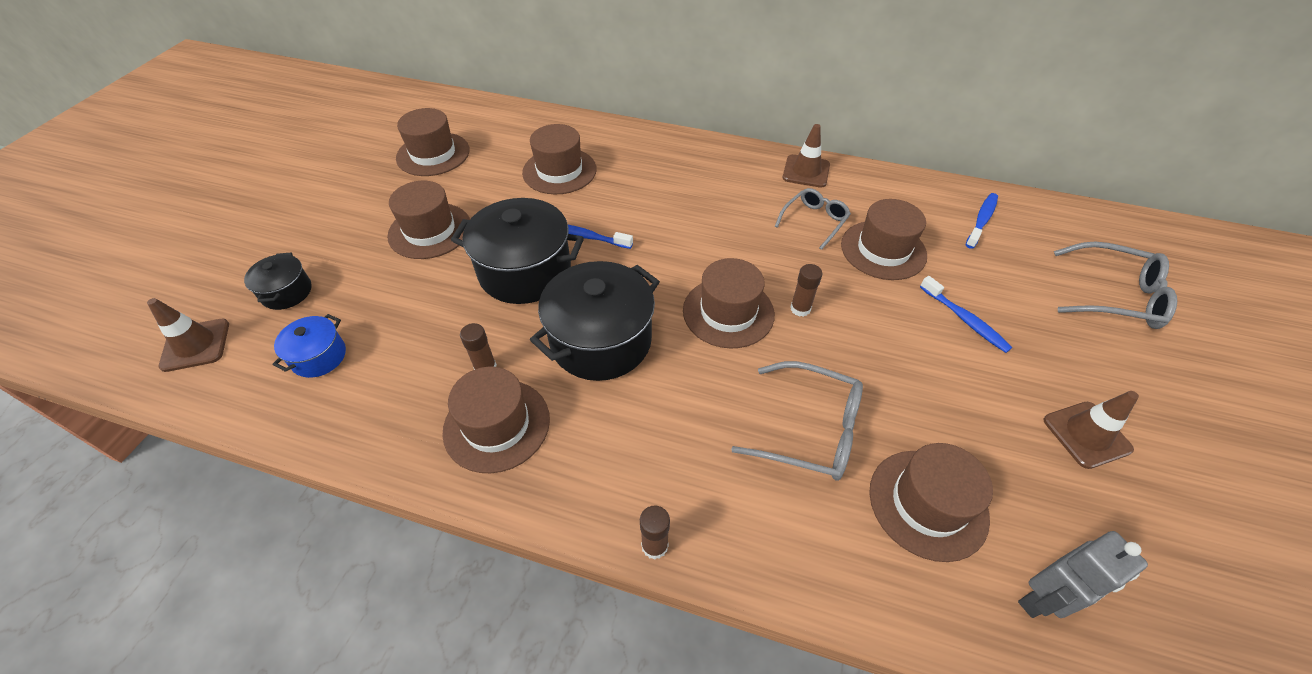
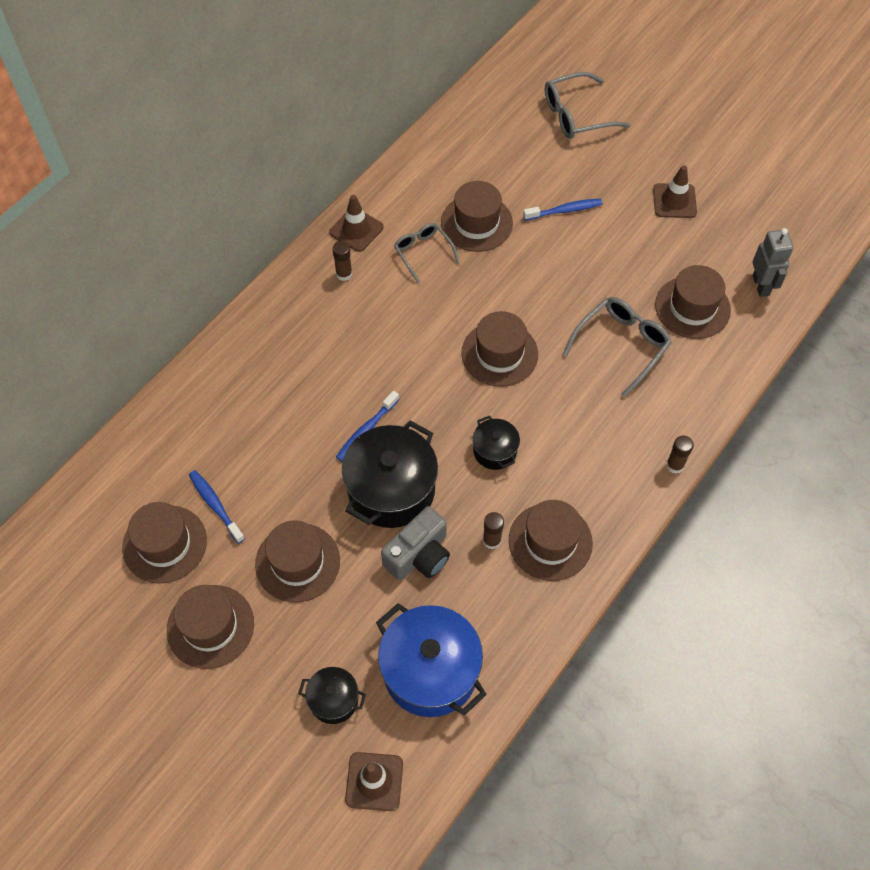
camera: 70 degrees left, 10 degrees up
blue pot [273,314,346,378] -> blue pot [376,603,487,717], size x1.95
brown hat [522,124,597,194] -> brown hat moved to [167,585,254,669]
black pot [530,261,660,381] -> black pot [472,415,520,470], size x0.51
brown glue stick [790,264,822,317] -> brown glue stick moved to [332,241,352,281]
blue toothbrush [965,193,998,249] -> blue toothbrush moved to [189,470,245,543]
grey glasses [1054,241,1177,329] -> grey glasses turned 150 degrees counterclockwise [545,72,630,139]
none -> grey camera [381,506,450,581]

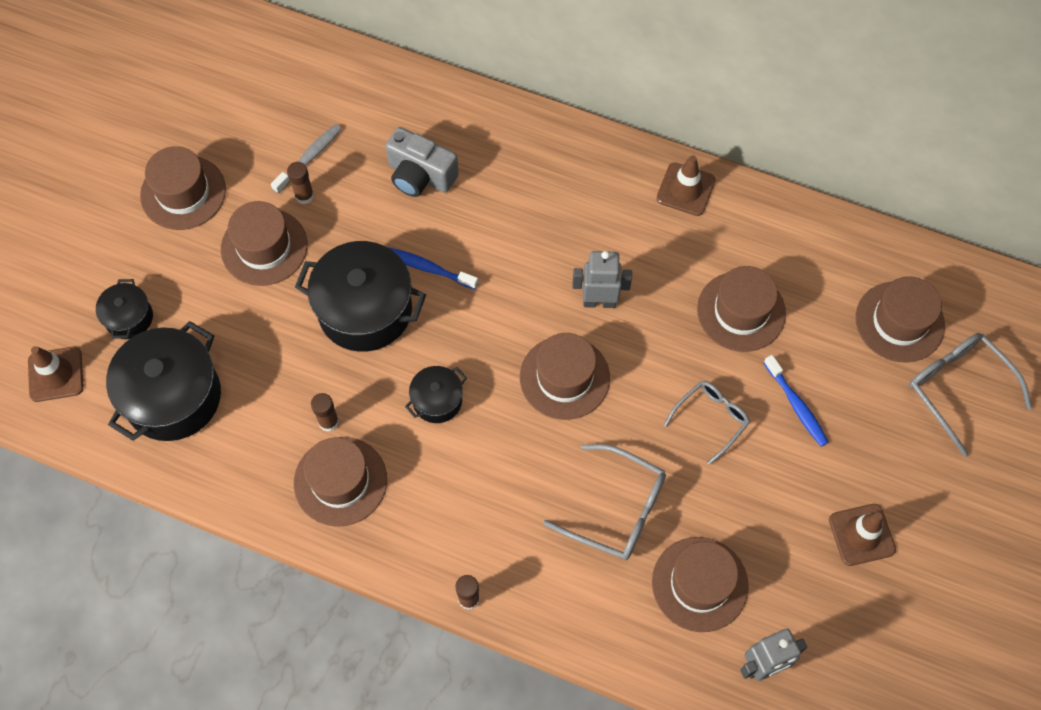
camera: 75 degrees right, 5 degrees up
brown hat [122,502,207,584] -> brown hat moved to [856,276,945,363]
blue toothbrush [189,470,245,543] -> grey toothbrush [271,124,342,193]
brown glue stick [332,241,352,281] -> brown glue stick moved to [287,162,314,204]
blue pot [376,603,487,717] -> black pot [106,321,221,441]
grey camera [381,506,450,581] -> grey camera moved to [386,127,459,197]
grey glasses [394,223,460,284] -> grey glasses moved to [664,381,750,465]
none -> grey robot [573,251,632,308]

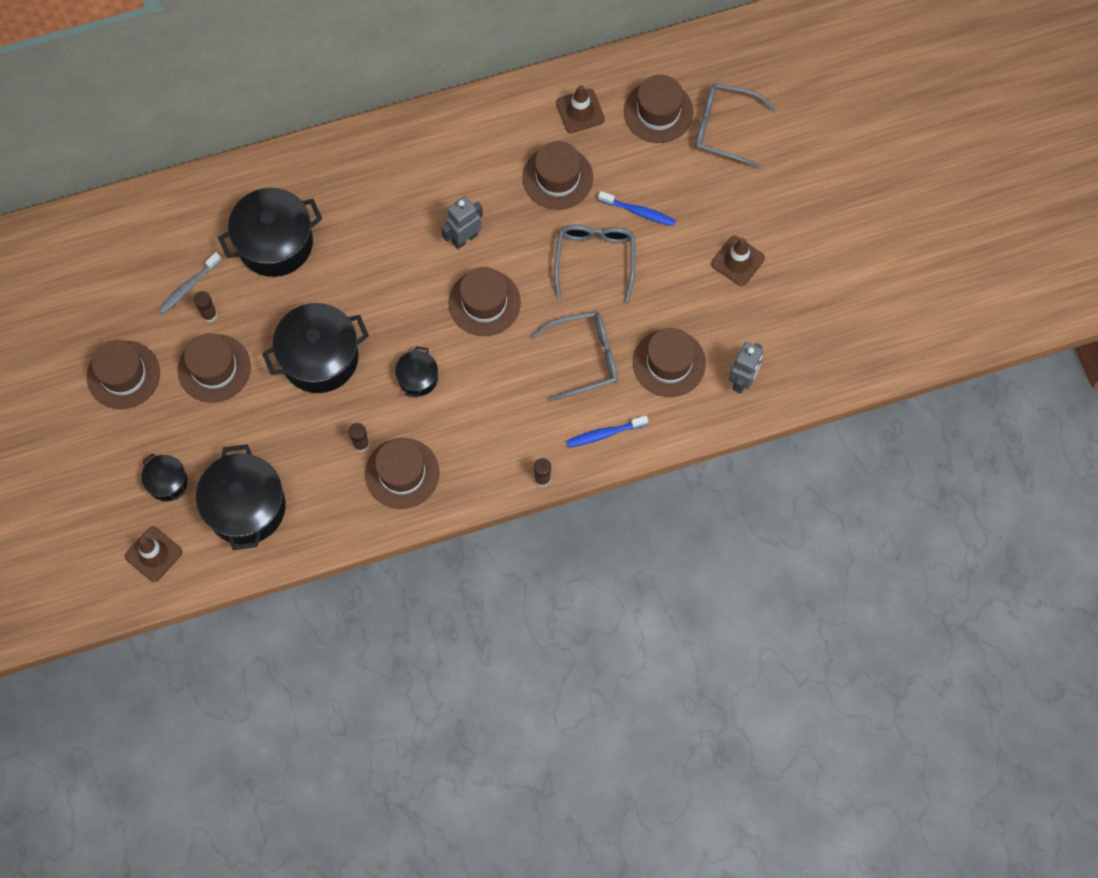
camera: 40 degrees left, 5 degrees up
grey toothbrush [271,124,342,193] -> grey toothbrush turned 135 degrees counterclockwise [158,252,222,314]
grey camera [386,127,459,197] -> black pot [218,188,322,277]
blue toothbrush [388,247,478,289] -> blue toothbrush moved to [566,416,648,448]
brown traffic cone [656,155,716,216] -> brown traffic cone moved to [556,85,605,133]
grey glasses [664,381,750,465] -> grey glasses [554,225,635,303], size x1.51

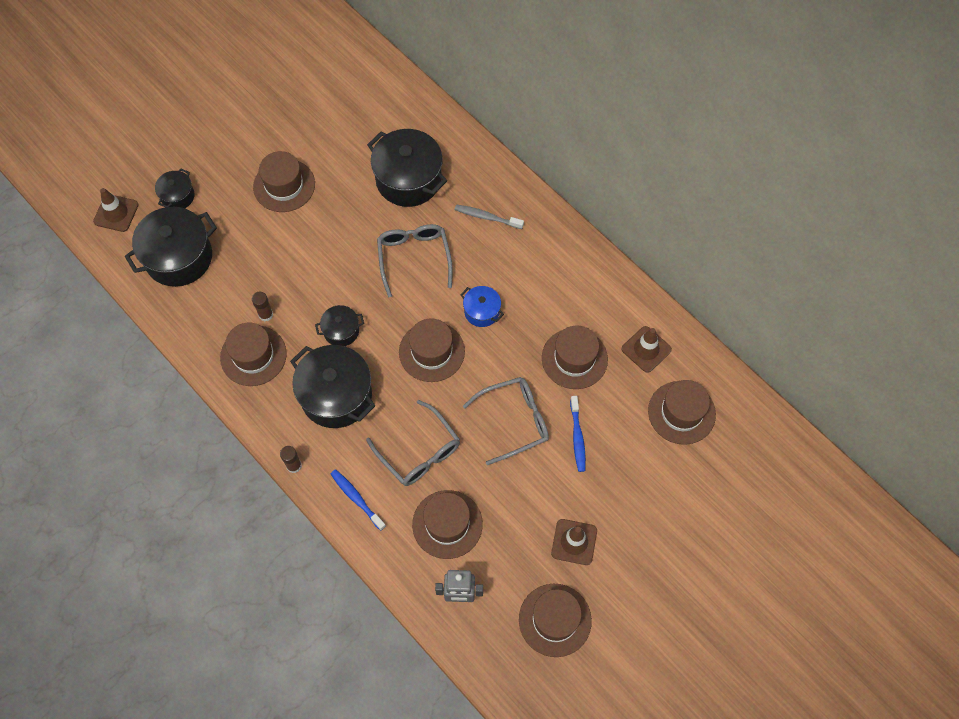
camera: 65 degrees right, 5 degrees down
brown hat [87,340,160,410] -> brown hat moved to [519,584,592,657]
grey toothbrush [158,252,222,314] -> grey toothbrush moved to [455,204,524,229]
brown glue stick [194,291,217,322] -> none
black pot [262,303,369,393] -> black pot moved to [290,345,375,428]
grey robot [441,196,483,249] -> blue pot [461,286,504,327]
grey glasses [695,83,776,169] -> grey glasses moved to [377,224,453,297]

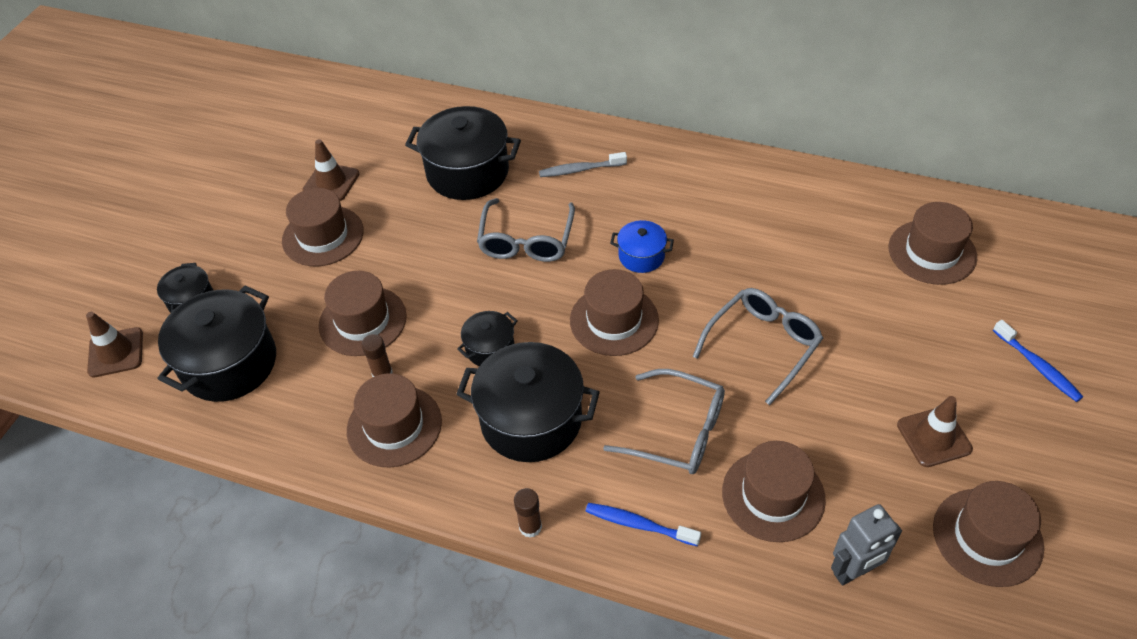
camera: 25 degrees left, 15 degrees down
grey glasses [377,224,453,297] -> grey glasses turned 135 degrees counterclockwise [477,198,575,262]
brown hat [542,326,608,389] -> brown hat moved to [319,271,407,356]
blue toothbrush [570,396,586,472] -> blue toothbrush moved to [993,320,1083,402]
brown traffic cone [622,326,672,373] -> brown traffic cone moved to [303,139,359,201]

